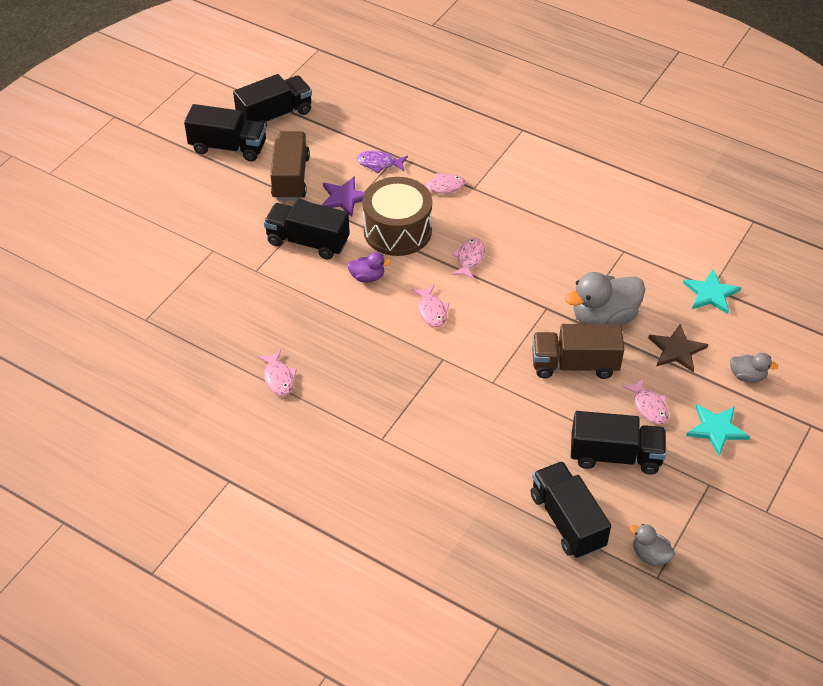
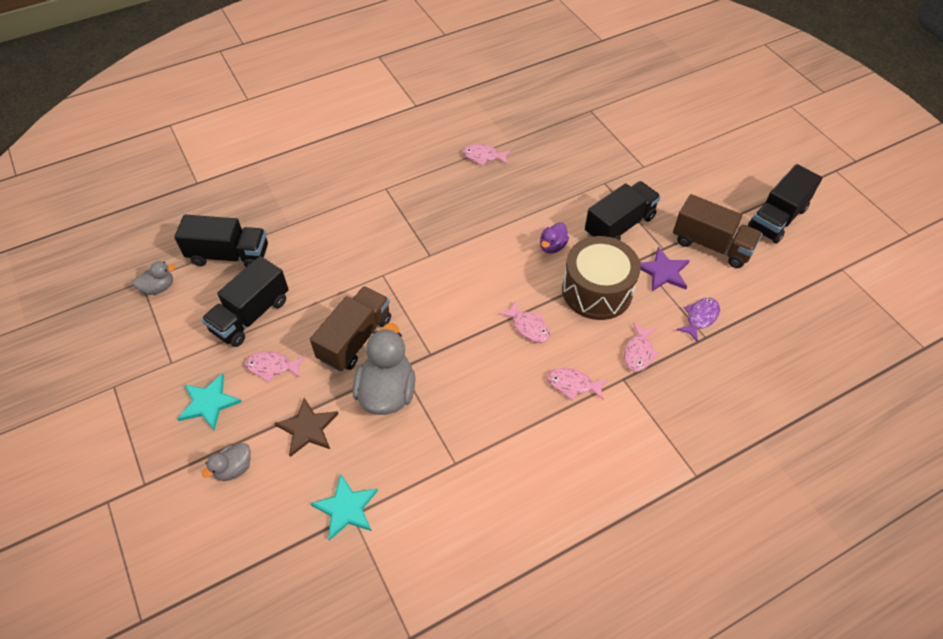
camera: 120 degrees right, 5 degrees up
black truck [233,74,312,127] -> none
pink fish [412,285,449,327] -> pink fish moved to [547,368,607,401]

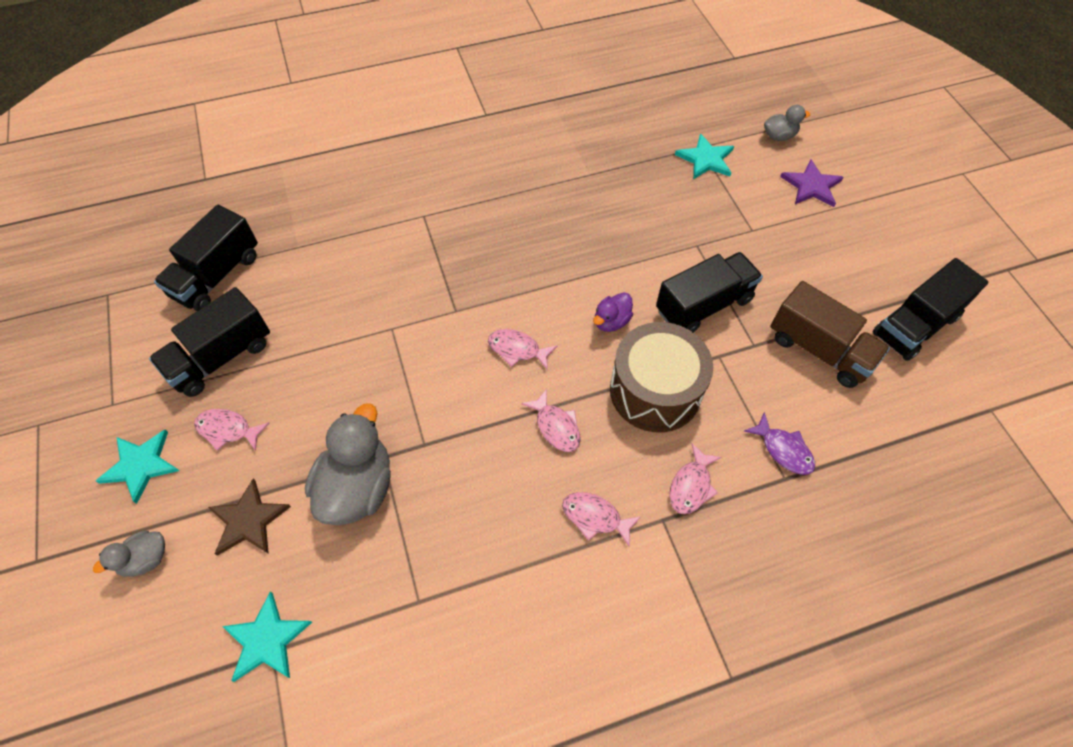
camera: 10 degrees right, 5 degrees up
grey duck [133,261,176,295] -> grey duck moved to [764,105,810,141]
black truck [174,215,268,267] -> black truck turned 105 degrees clockwise [154,205,258,311]
brown truck [310,286,391,372] -> none
pink fish [462,144,511,166] -> pink fish moved to [488,329,557,369]
purple star [640,247,690,291] -> purple star moved to [780,159,844,207]
purple fish [676,298,720,342] -> purple fish turned 90 degrees clockwise [744,412,815,475]
none -> turquoise star [675,133,734,179]

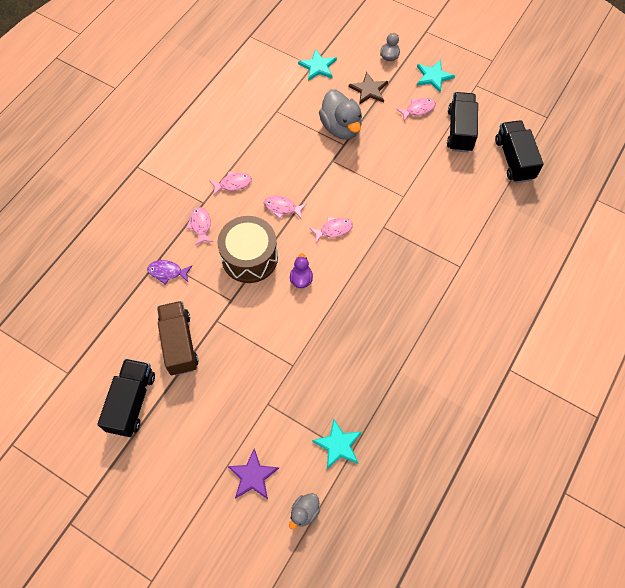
camera: 140 degrees right, 5 degrees up
black truck [656,252,763,332] -> none
brown truck [770,281,890,388] -> brown truck turned 75 degrees clockwise [157,301,199,375]

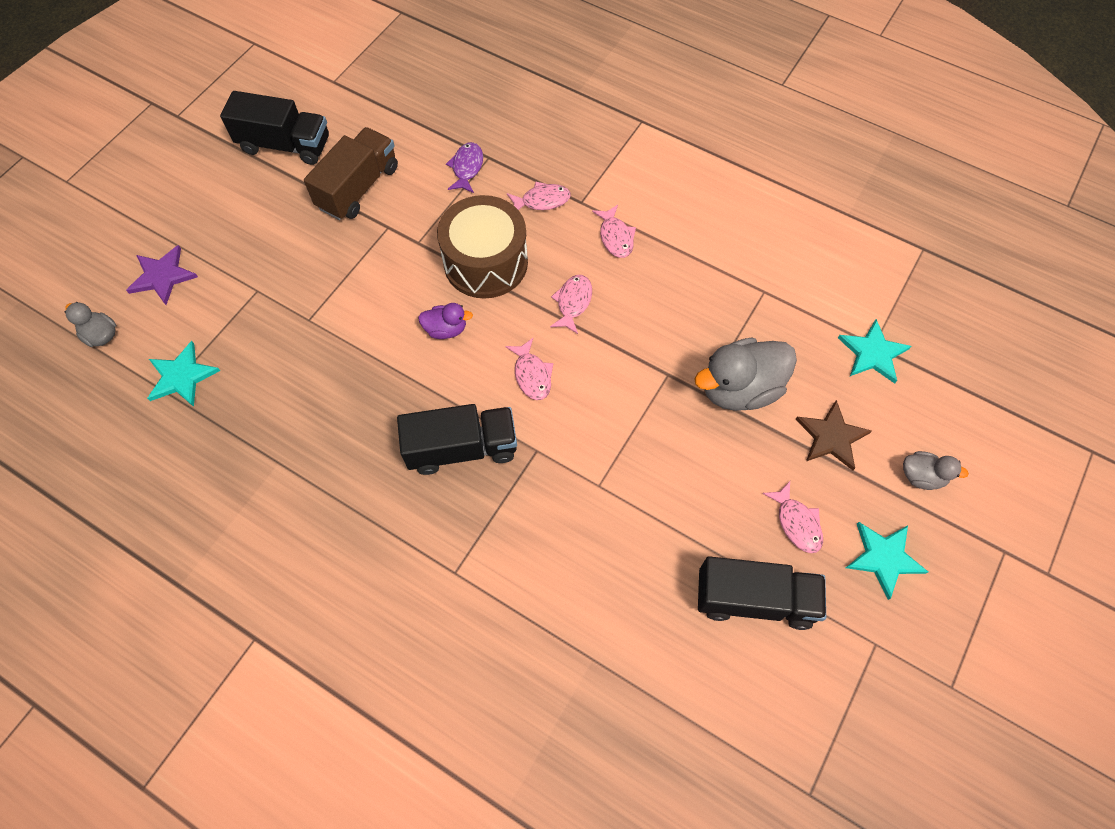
camera: 90 degrees right, 0 degrees up
brown truck [157,301,199,375] -> brown truck turned 45 degrees counterclockwise [304,127,398,220]
black truck [495,120,543,183] -> black truck moved to [397,404,517,475]

